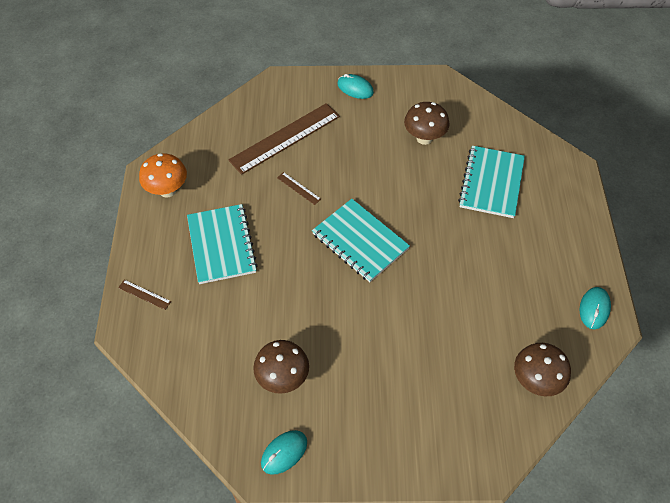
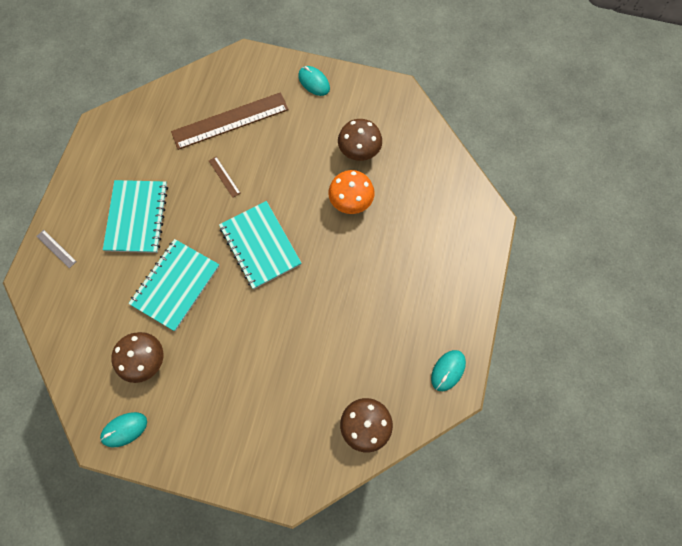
camera: 15 degrees right, 15 degrees up
brown ruler [118,280,171,310] -> grey ruler [36,230,77,268]
orange mushroom [139,153,187,198] -> orange mushroom moved to [328,170,375,214]
turquoise notebook [458,146,525,218] -> turquoise notebook moved to [128,239,220,331]

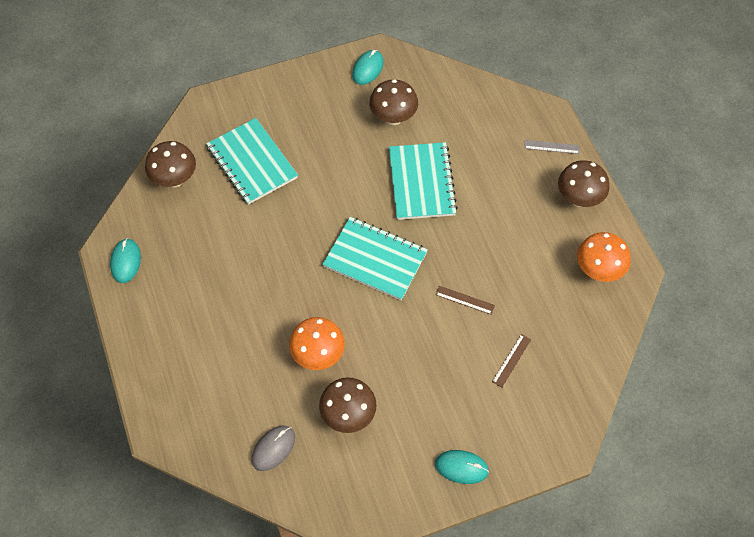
camera: 145 degrees right, 10 degrees down
turquoise notebook [103,180,168,253] -> turquoise notebook moved to [206,118,298,205]
brown ruler [171,92,289,150] -> brown ruler [492,334,531,388], size x0.41
none -> grey mouse [252,426,295,471]
none -> brown mushroom [558,160,610,207]
none -> orange mushroom [577,232,631,282]

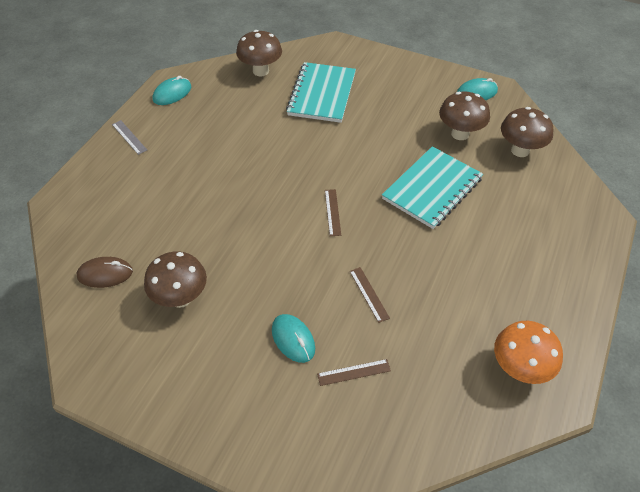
camera: 45 degrees right, 10 degrees down
grey mouse [252,426,295,471] -> brown mouse [77,257,133,288]
orange mushroom [289,317,345,370] -> none
turquoise notebook [323,217,428,301] -> brown ruler [325,189,341,236]
turquoise mouse [435,450,489,484] -> turquoise mouse moved to [272,314,315,363]
grey ruler [524,140,580,154] -> grey ruler moved to [112,120,147,155]
brown mushroom [558,160,610,207] -> brown mushroom moved to [501,107,554,157]

